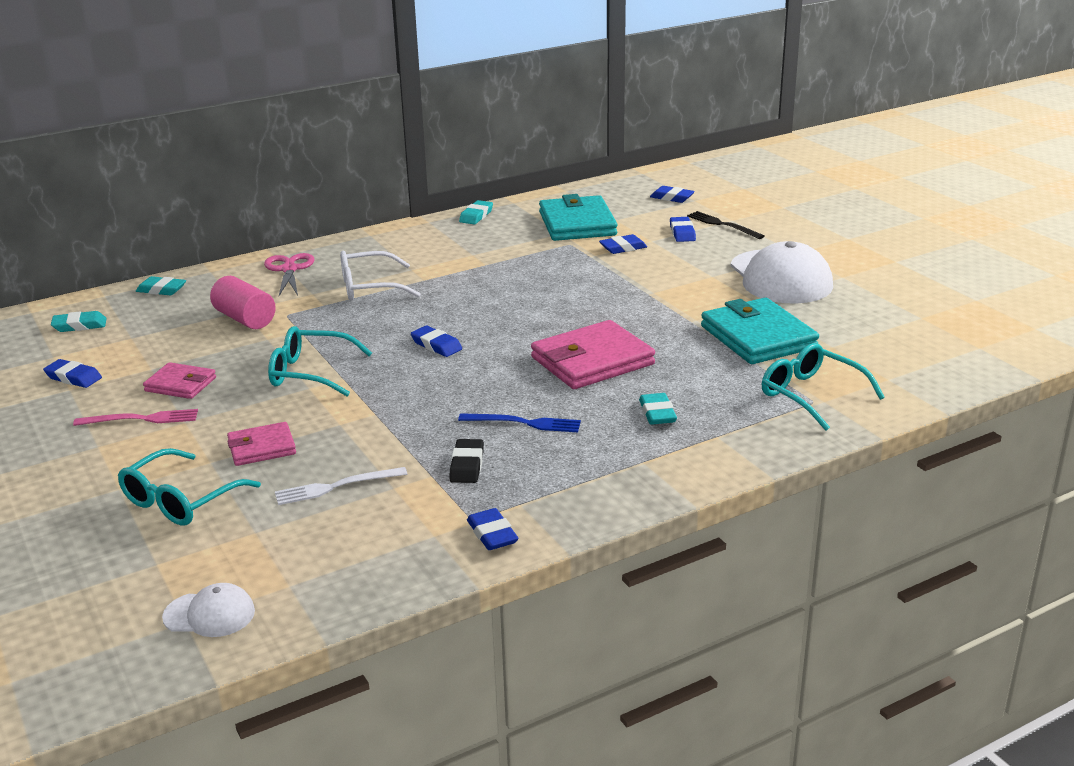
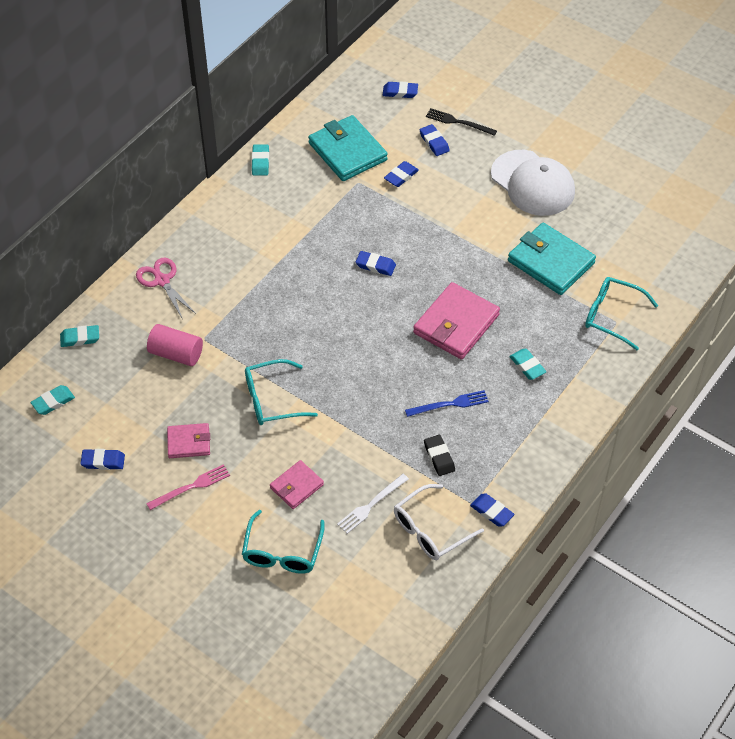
camera: 25 degrees left, 25 degrees up
white cap [162,583,255,637] -> none
white glasses [340,251,421,300] -> white glasses moved to [394,484,484,560]
blue eraser [411,326,462,357] -> blue eraser moved to [356,251,396,276]

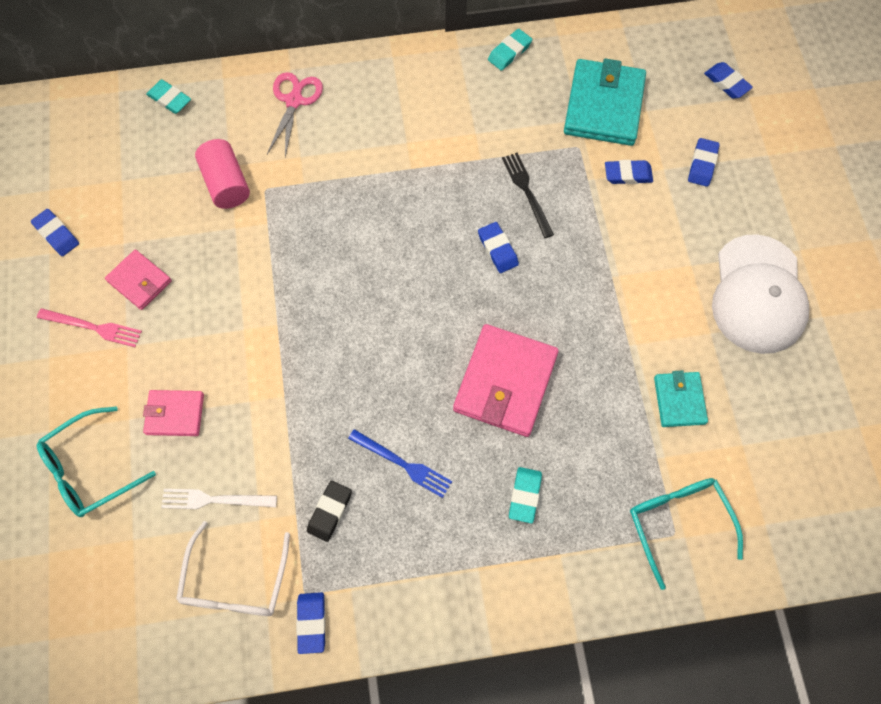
camera: 45 degrees right, 15 degrees up
turquoise eraser [30,385,75,415] -> none
turquoise glasses [245,359,318,425] -> none
white glasses [394,484,484,560] -> white glasses turned 90 degrees counterclockwise [176,521,290,616]
pink wallet [413,282,500,359] -> pink wallet turned 60 degrees counterclockwise [453,324,559,437]
black fork [426,108,497,136] -> black fork moved to [502,153,554,238]
turquoise wallet [508,223,596,295] -> turquoise wallet [654,370,708,427], size x0.56

